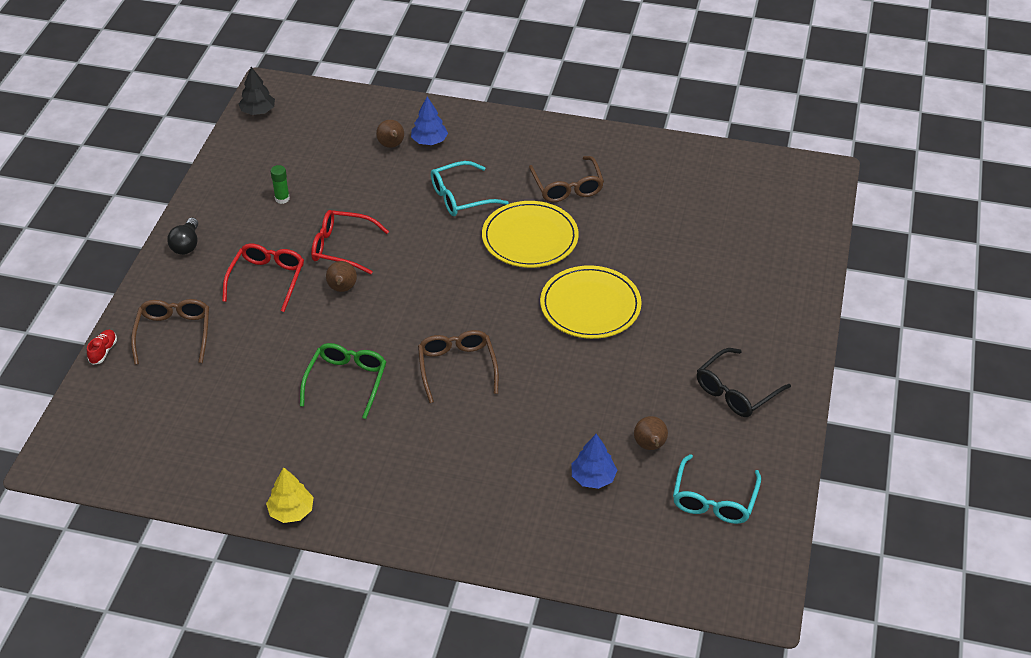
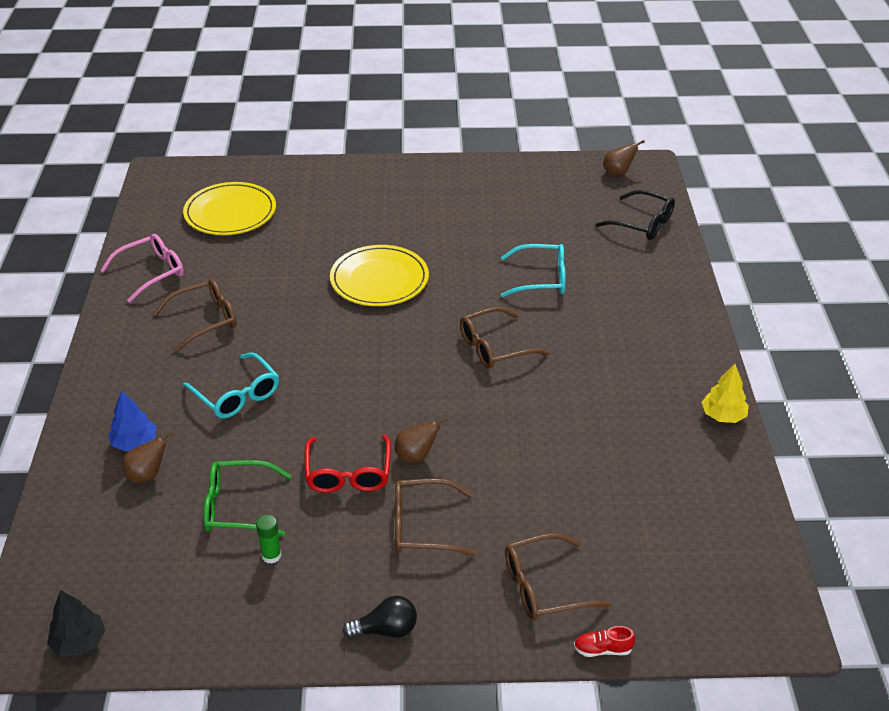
camera: 105 degrees left, 5 degrees down
red glasses [222,243,304,312] -> brown glasses [395,479,477,556]
green glasses [300,343,386,419] -> green glasses moved to [203,460,292,536]
yellow plate [482,201,579,268] -> yellow plate moved to [183,182,276,235]
blue tree [572,434,617,489] -> none
brown pear [634,416,668,450] -> brown pear moved to [603,140,645,176]
turquoise glasses [673,454,761,524] -> turquoise glasses moved to [501,244,566,297]
black glasses [697,348,791,417] -> black glasses moved to [595,190,675,240]
none -> pink glasses [100,234,184,303]

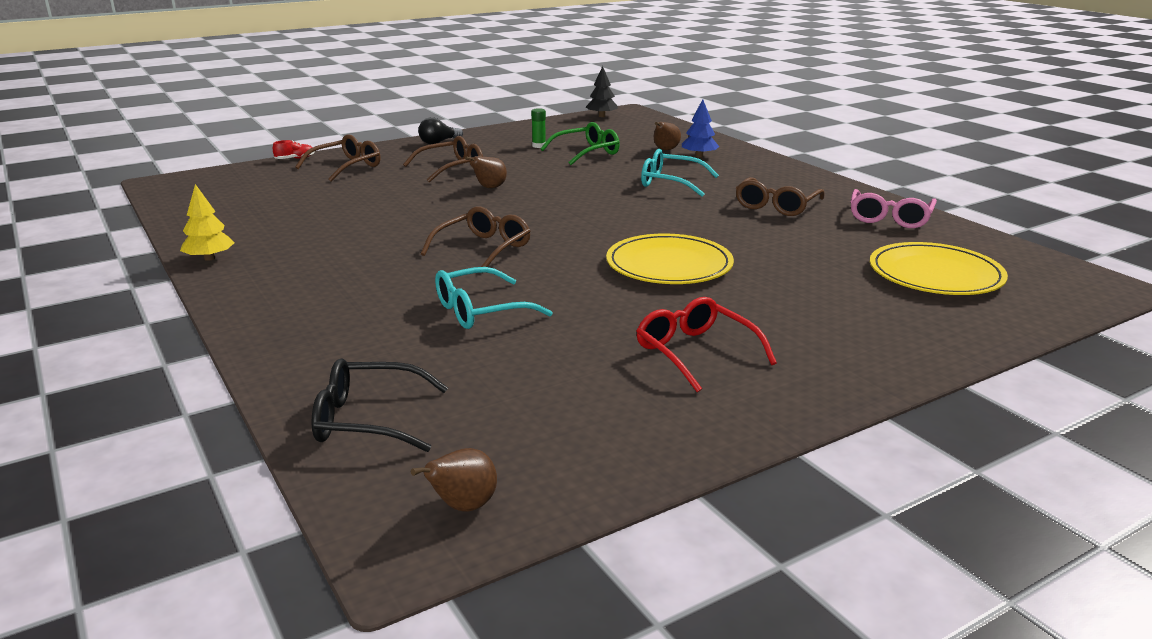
camera: 150 degrees right, 15 degrees down
red glasses [305,435,391,493] -> red glasses moved to [636,297,777,392]

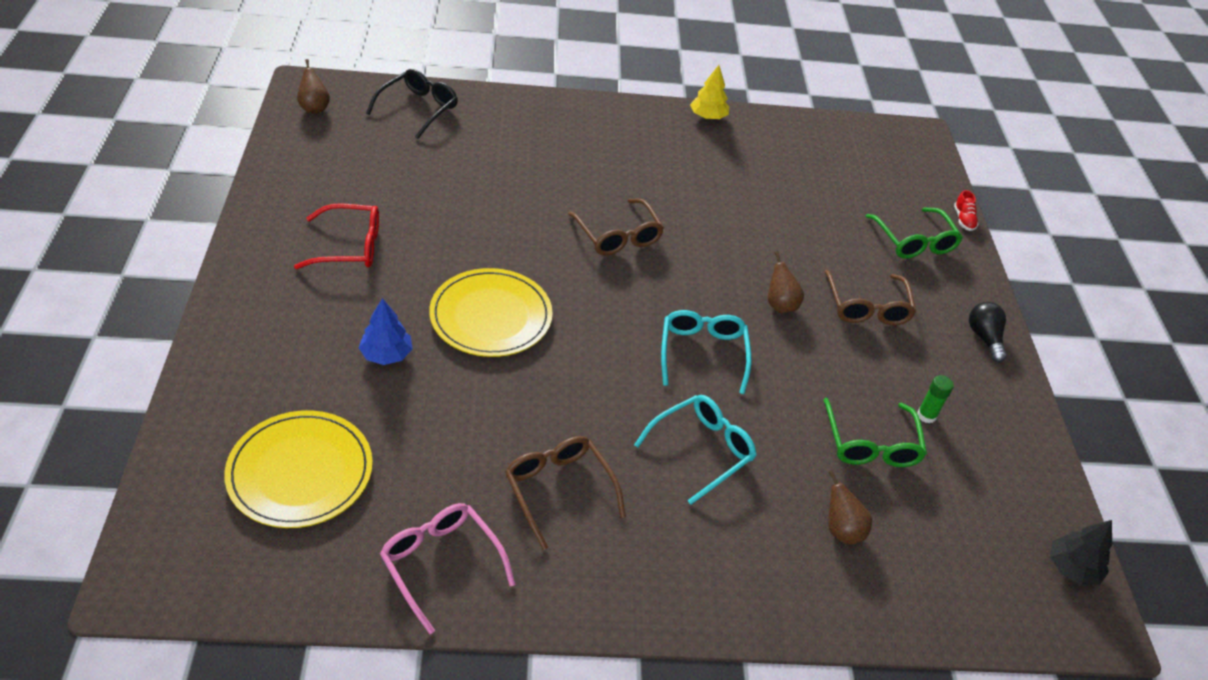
camera: 115 degrees right, 20 degrees up
brown glasses [295,134,380,182] -> green glasses [866,207,963,258]
turquoise glasses [435,267,553,329] -> turquoise glasses moved to [661,310,752,394]
blue tree [682,99,719,158] -> blue tree moved to [358,298,413,365]

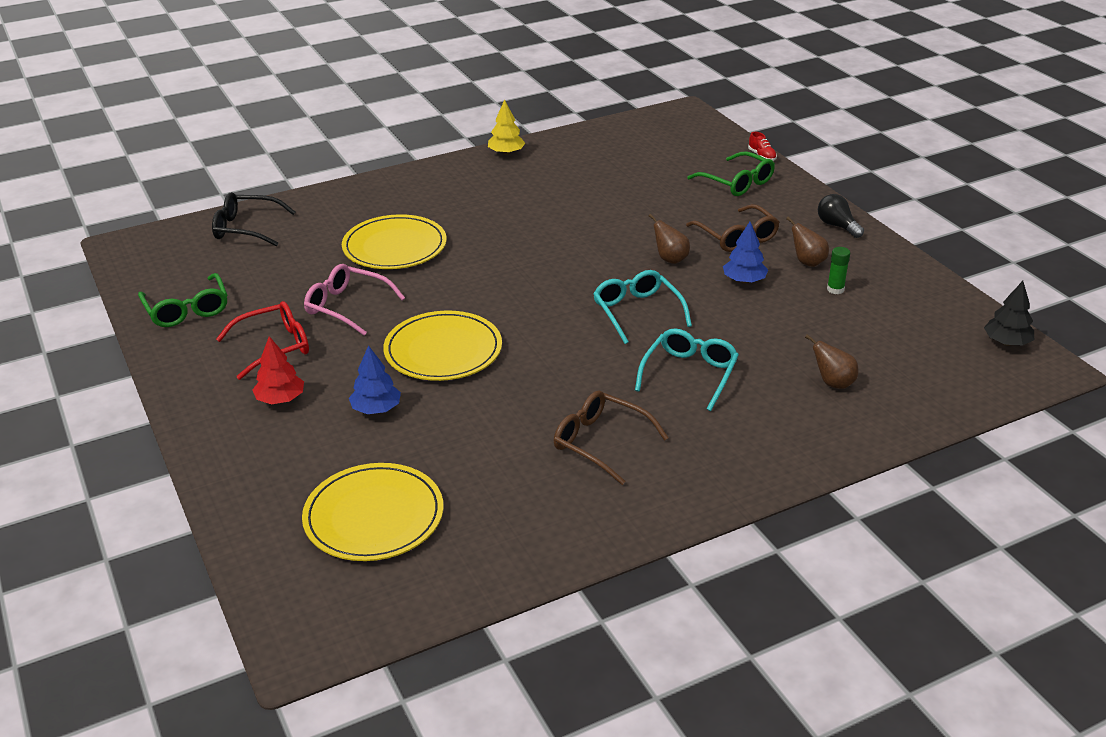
camera: 20 degrees left, 10 degrees down
brown pear [297,59,330,114] -> brown pear moved to [786,217,829,267]
black glasses [366,69,458,139] -> black glasses turned 90 degrees counterclockwise [212,192,295,246]
pink glasses [380,503,515,634] -> pink glasses moved to [304,264,405,336]
brown glasses [568,198,664,255] -> none
green glasses [823,398,927,467] -> green glasses moved to [138,273,227,327]
none -> red tree [252,336,304,404]
none -> yellow plate [342,214,447,269]
none -> blue tree [723,222,768,283]

